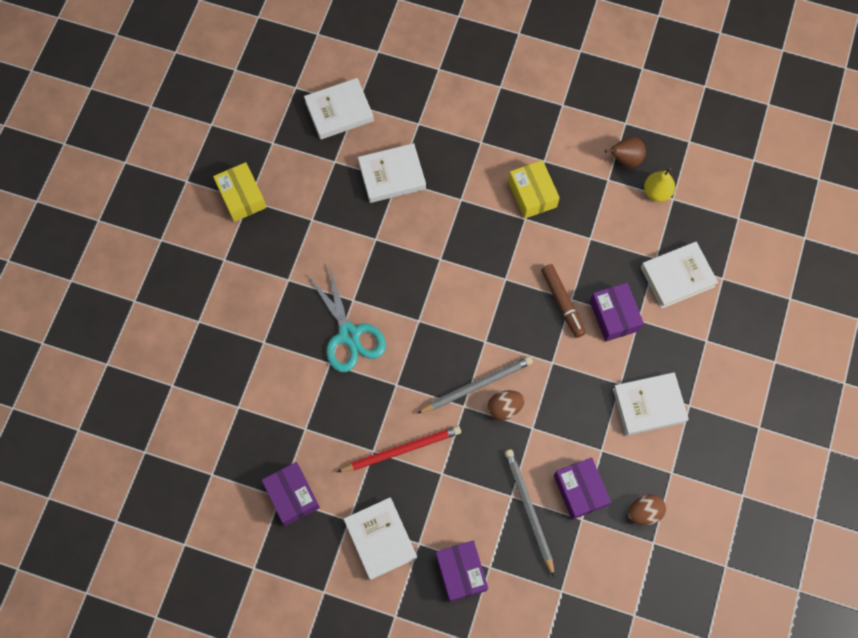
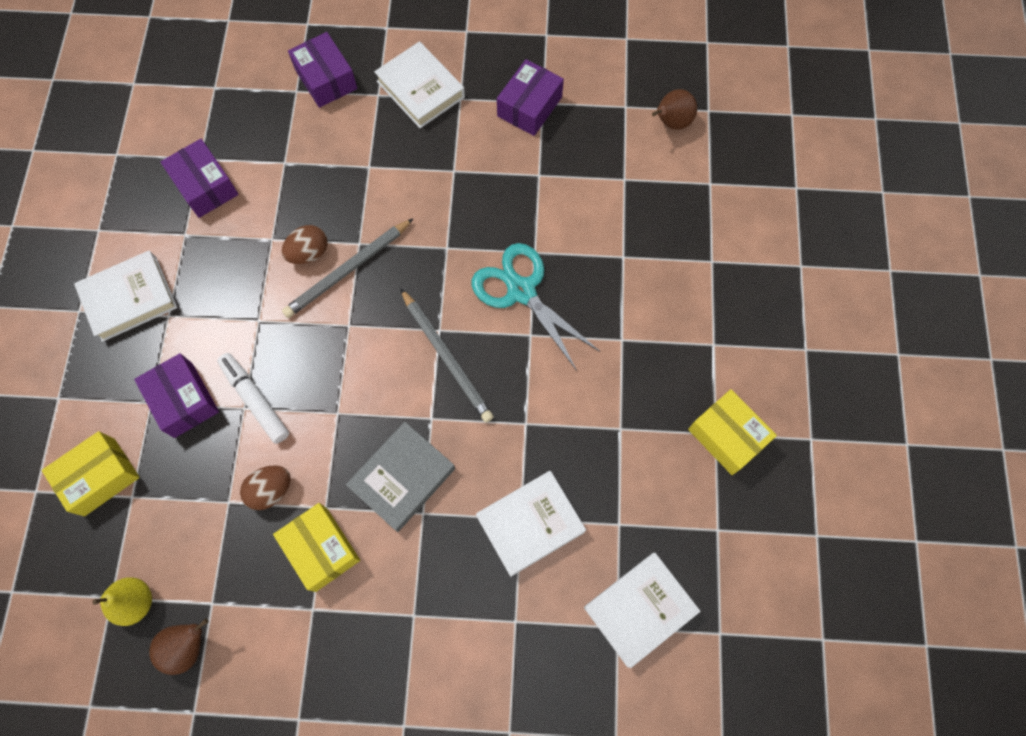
camera: 165 degrees right, 0 degrees up
purple box [261,462,320,526] -> purple box turned 75 degrees clockwise [497,59,564,136]
red pencil [337,426,461,472] -> none
grey pencil [505,449,555,577] -> grey pencil moved to [400,288,494,423]
brown marker [541,264,586,338] -> white marker [217,353,289,444]
brown egg [628,494,666,525] -> brown egg moved to [240,465,290,510]
white book [641,242,718,309] -> yellow box [42,431,140,516]
none -> grey book [346,422,455,532]
none -> brown pear [652,89,697,130]

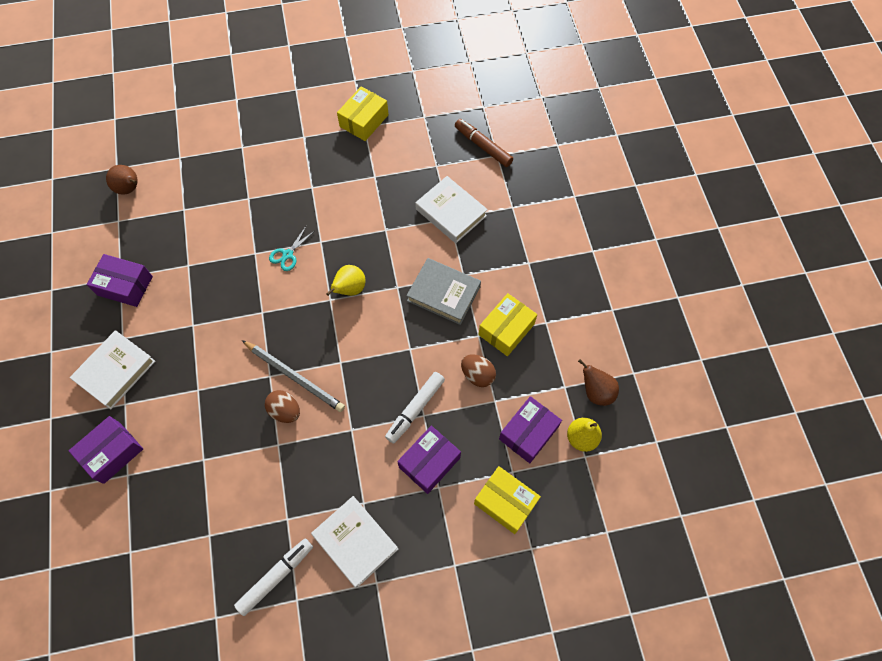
camera: 105 degrees left, 5 degrees down
purple box [160,139,239,218] -> purple box moved to [499,396,562,463]
grey pencil [400,288,494,423] -> yellow pear [326,265,366,296]
turquoise scissors [472,243,601,371] -> turquoise scissors [269,226,314,271], size x0.50
white book [584,553,701,668] -> brown marker [455,119,513,167]
none -> white marker [234,538,313,616]

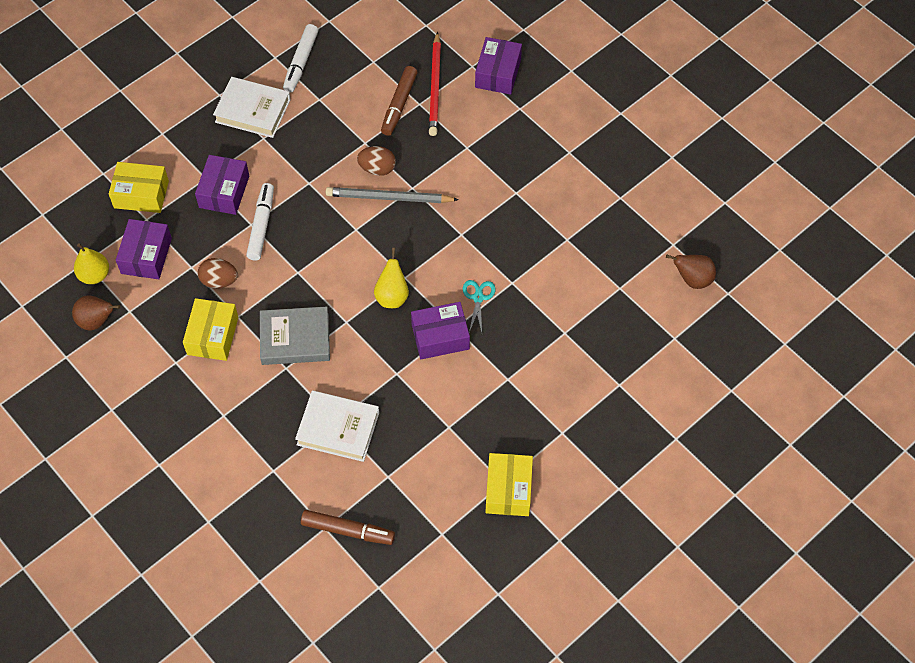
camera: 150 degrees right, 5 degrees down
white book [70,330,155,409] -> none
purple box [86,254,153,307] -> purple box moved to [411,302,470,359]
none -> brown marker [381,66,418,136]
none -> red pencil [429,32,441,136]

